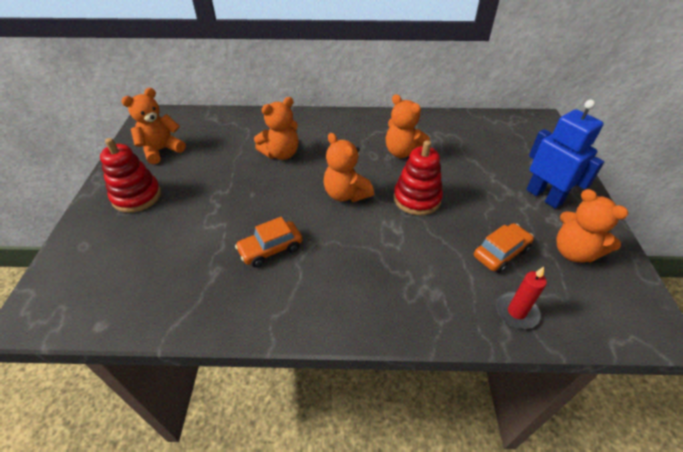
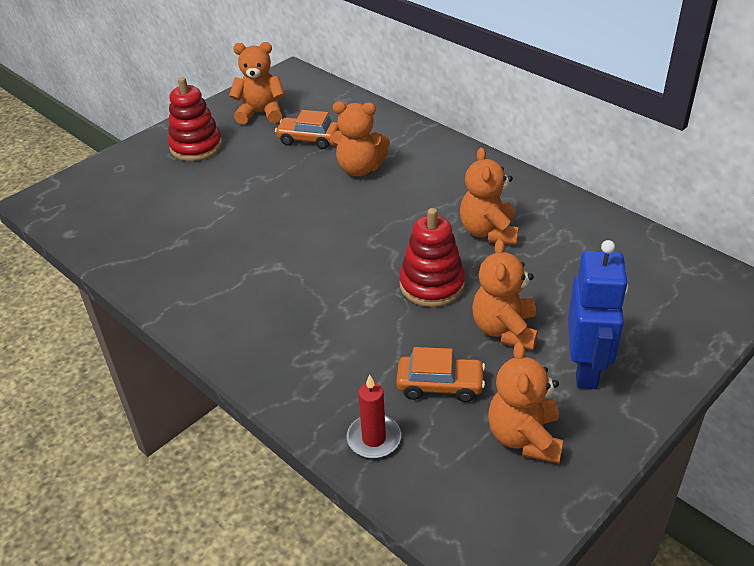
camera: 45 degrees right, 5 degrees down
orange car [235,217,302,267] -> orange car moved to [275,110,339,149]
orange teddy bear [323,133,374,202] -> orange teddy bear moved to [472,239,538,350]

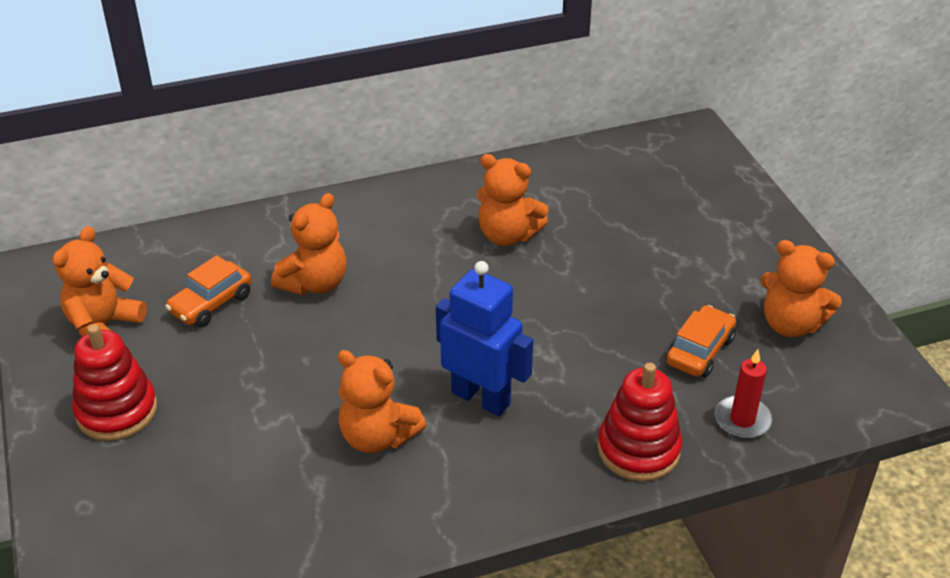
camera: 65 degrees left, 0 degrees up
red stacking toy [399,208,465,307] -> red stacking toy moved to [598,362,682,481]
orange teddy bear [472,239,538,350] -> orange teddy bear moved to [337,350,426,453]
blue robot [568,240,628,389] -> blue robot moved to [436,261,533,416]

